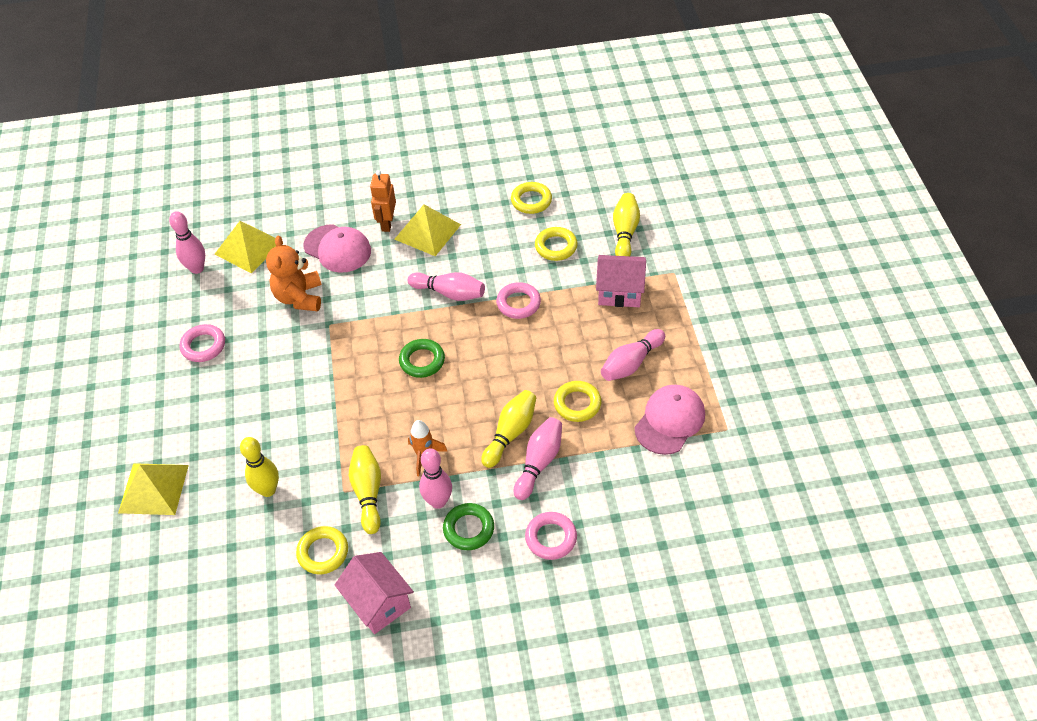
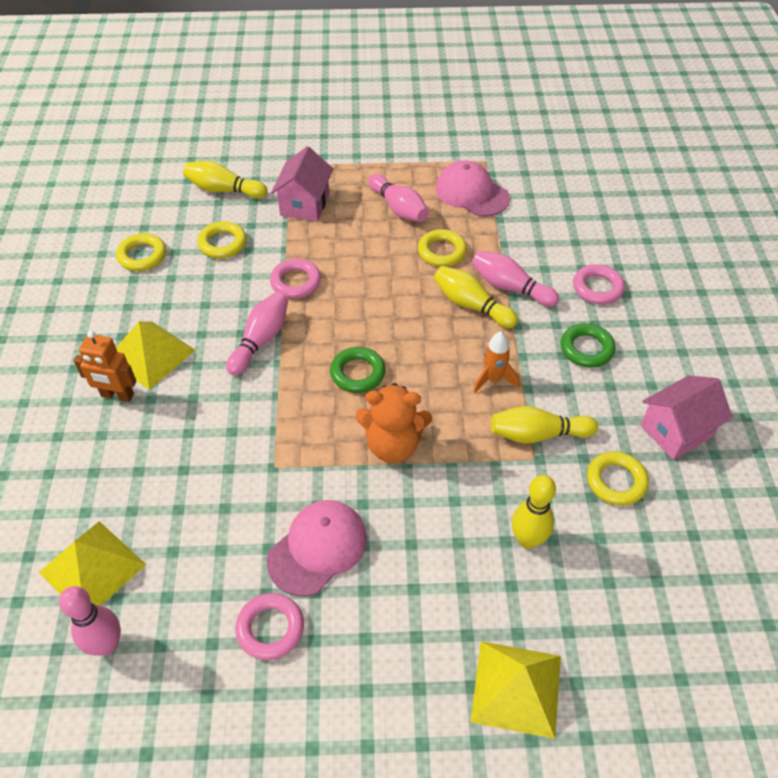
camera: 85 degrees left, 0 degrees up
orange teddy bear [266,236,322,311] -> orange teddy bear moved to [356,383,432,463]
pink cap [303,224,371,273] -> pink cap moved to [267,500,367,596]
pink bowling pin [419,448,452,509] -> none

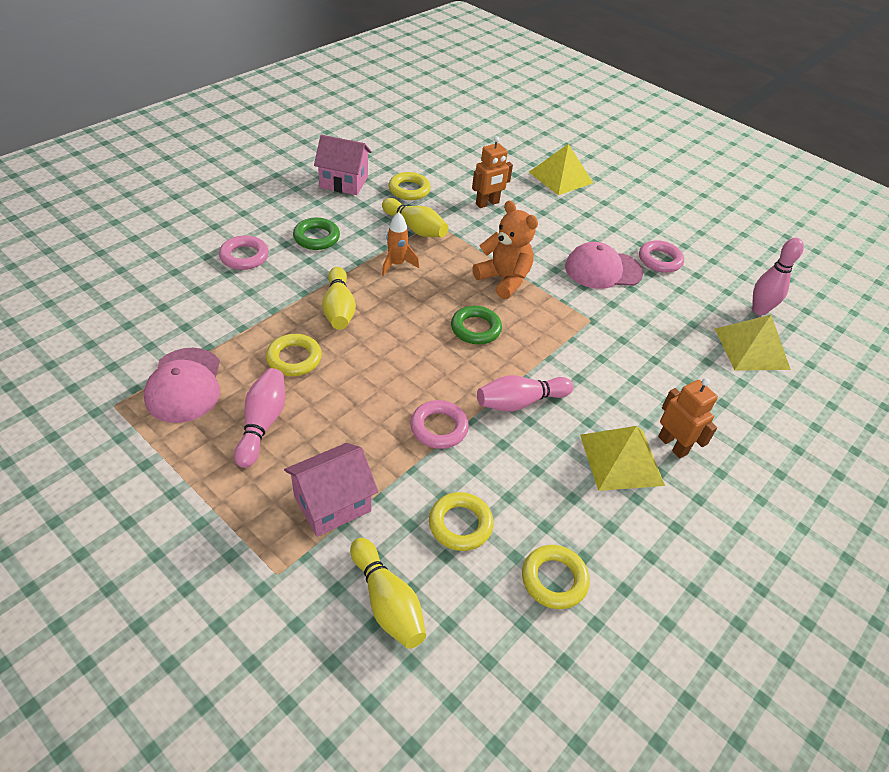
camera: 140 degrees left, 5 degrees down
pink bowling pin [472,251,559,307] -> none
yellow bowling pin [512,475,556,549] -> orange robot [472,136,513,208]

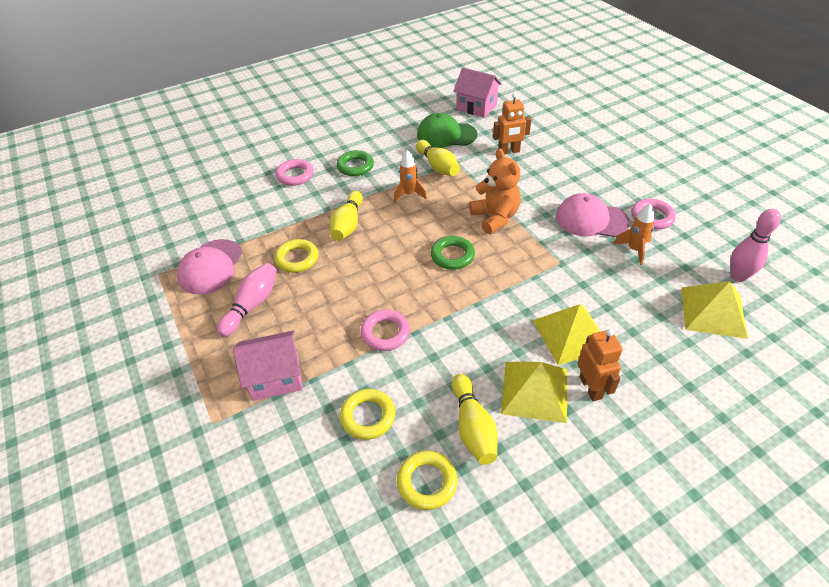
camera: 25 degrees right, 0 degrees up
pink house [314,135,372,195] -> pink house moved to [453,68,502,118]
yellow bowling pin [350,538,426,649] -> yellow bowling pin moved to [452,374,498,465]
yellow ring [388,172,431,200] -> green cap [417,113,478,148]
pink bowling pin [477,375,574,412] -> none
yellow pyramid [529,144,593,195] -> yellow pyramid moved to [533,304,601,365]
none -> orange rocket [613,204,654,265]

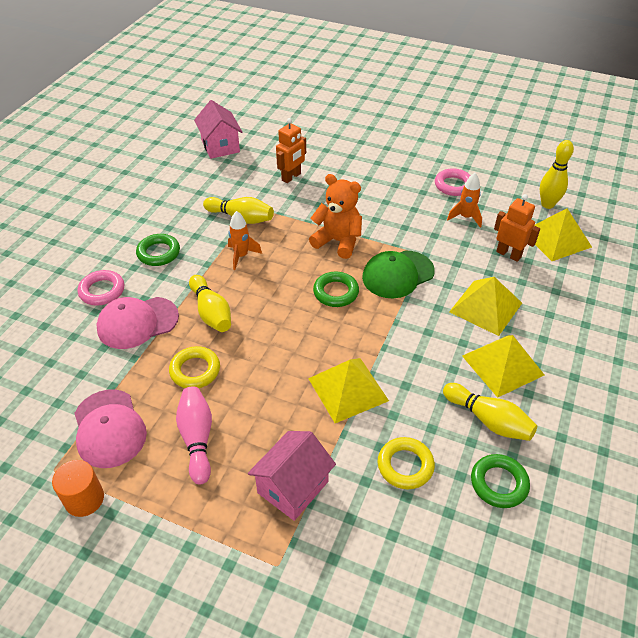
camera: 40 degrees left, 0 degrees up
pink ring [360,310,410,351] -> yellow pyramid [308,358,389,423]
yellow ring [397,451,458,510] -> green ring [471,454,530,508]
green cap [417,113,478,148] -> green cap moved to [362,250,435,298]
pink house [453,68,502,118] -> pink house turned 75 degrees clockwise [194,100,242,159]
pink cap [556,193,630,237] -> pink cap moved to [97,297,179,349]
orange robot [578,329,623,401] -> orange robot moved to [494,194,540,262]
pink bowling pin [730,209,781,282] -> yellow bowling pin [540,140,574,209]
none -> orange cylinder [52,460,104,517]

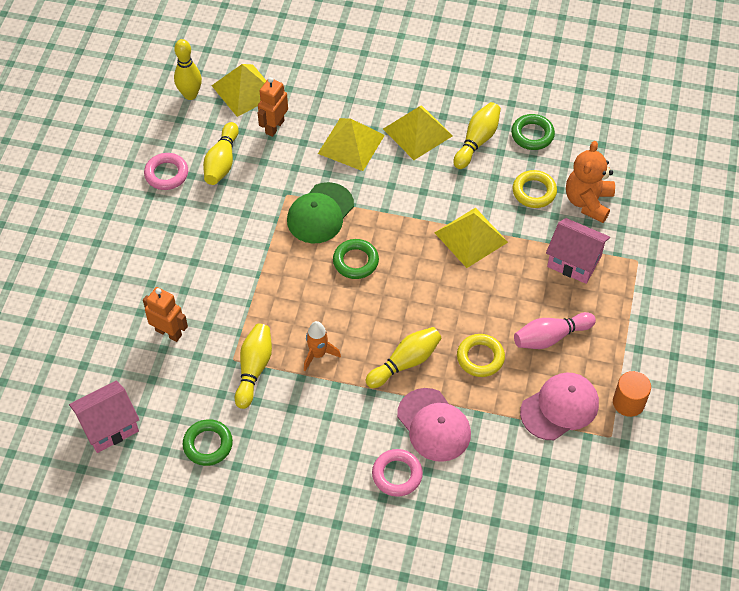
camera: 100 degrees left, 10 degrees up
green ring [136,234,180,266] -> green ring moved to [183,419,233,466]
orange teddy bear [309,174,362,259] -> orange teddy bear moved to [566,141,615,223]
green cap [362,250,435,298] -> green cap turned 75 degrees clockwise [287,182,354,244]
orange rocket [447,173,482,228] -> yellow bowling pin [203,122,239,185]

